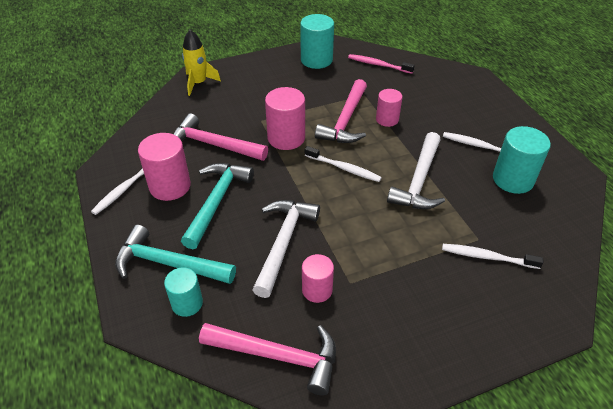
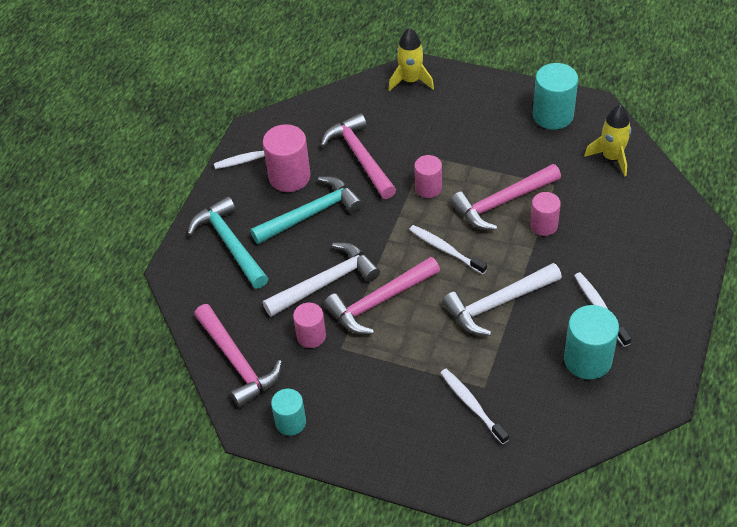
camera: 45 degrees right, 5 degrees up
turquoise cylinder [164,267,203,317] -> turquoise cylinder moved to [271,389,306,436]
pink cylinder [265,87,305,150] -> pink cylinder [414,155,442,198], size x0.63
white toothbrush [305,146,382,182] -> white toothbrush turned 150 degrees clockwise [409,225,487,274]
pink toothbrush [348,54,415,74] -> yellow rocket [584,105,631,177]
none -> pink hammer [324,257,440,334]

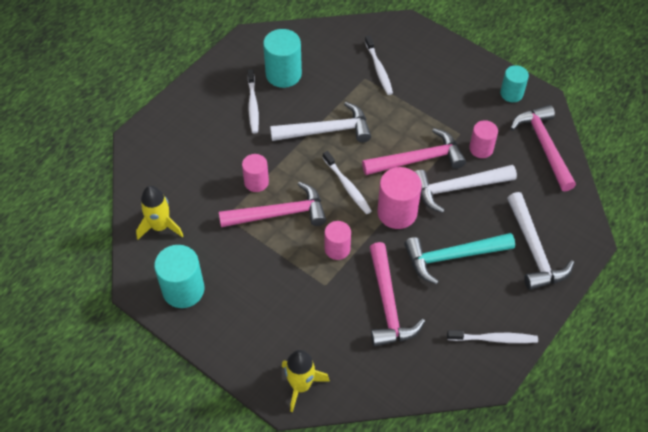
camera: 165 degrees left, 5 degrees up
turquoise hammer [188,196,268,289] -> white hammer [507,192,574,290]
pink cylinder [263,124,310,192] -> pink cylinder moved to [377,167,422,229]

